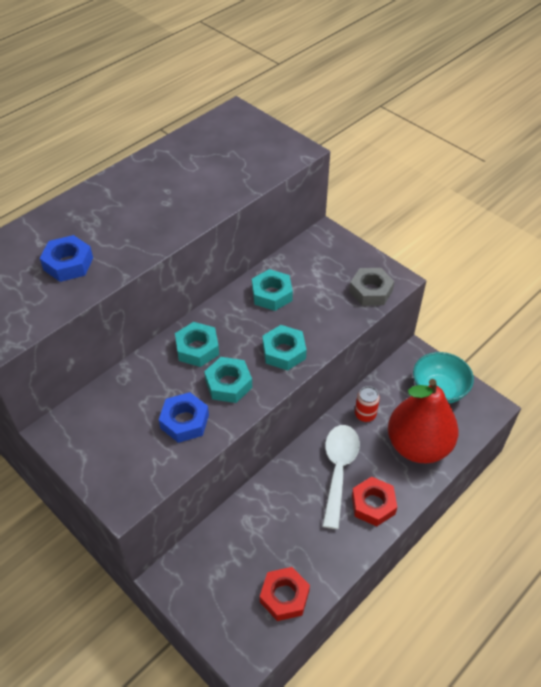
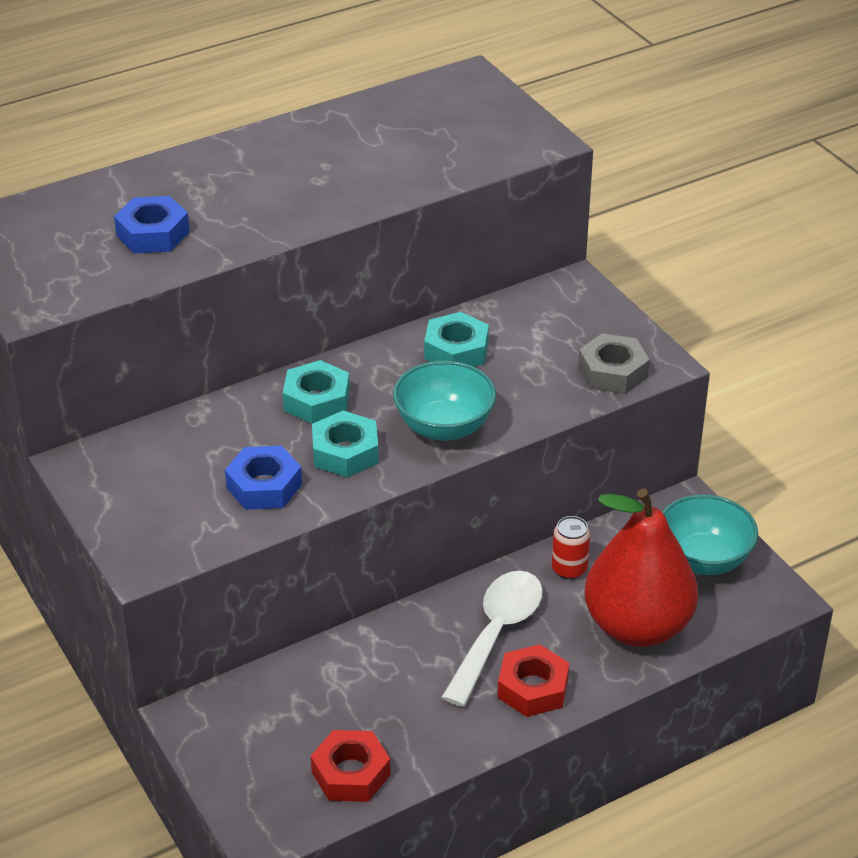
camera: 15 degrees right, 10 degrees down
turquoise nut [262,325,307,371] -> turquoise bowl [393,361,496,441]

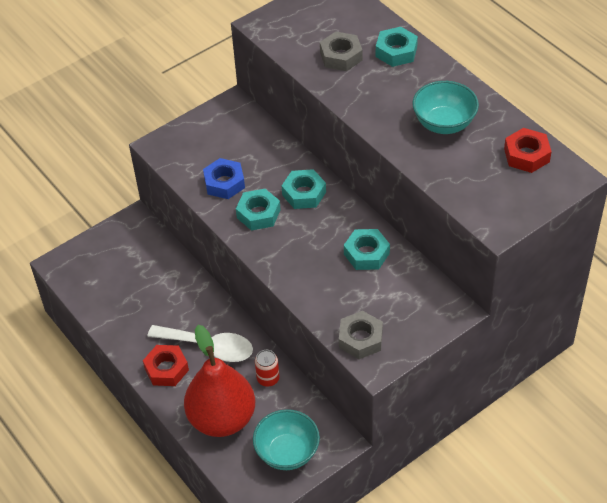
camera: 85 degrees right, 10 degrees up
blue nut [114,196,190,253] -> grey nut [320,32,362,71]
red nut [311,730,391,802] -> red nut moved to [504,128,552,173]
turquoise bowl [393,361,496,441] -> turquoise bowl moved to [413,81,479,134]
none -> turquoise nut [376,27,418,67]

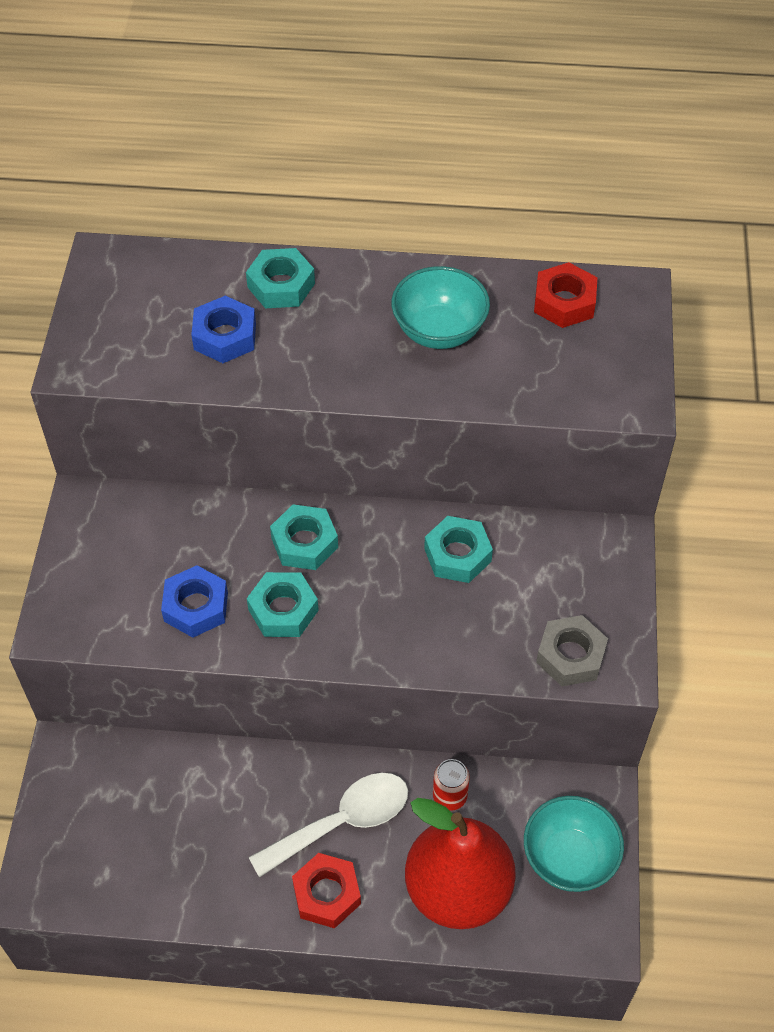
camera: 50 degrees left, 5 degrees up
grey nut [320,32,362,71] -> blue nut [191,296,256,363]

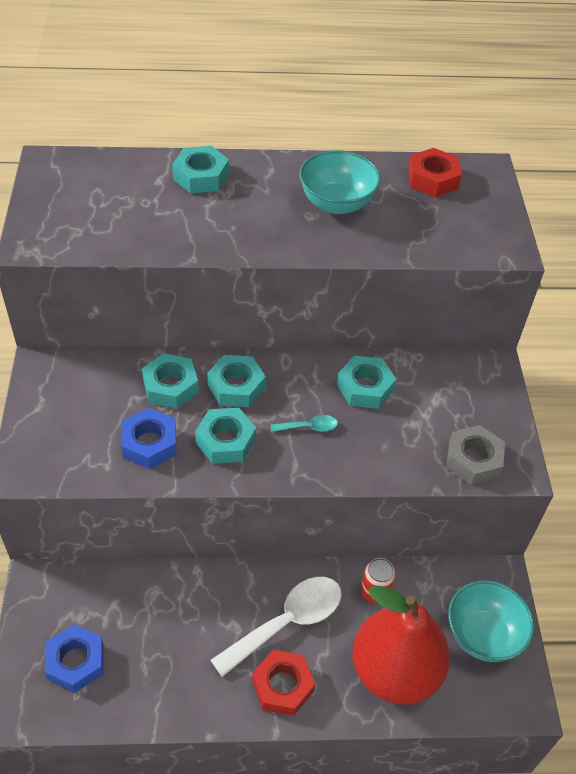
camera: 10 degrees left, 5 degrees down
blue nut [191,296,256,363] -> blue nut moved to [45,624,104,693]
none -> turquoise nut [142,353,199,409]
none -> turquoise spoon [270,415,338,432]

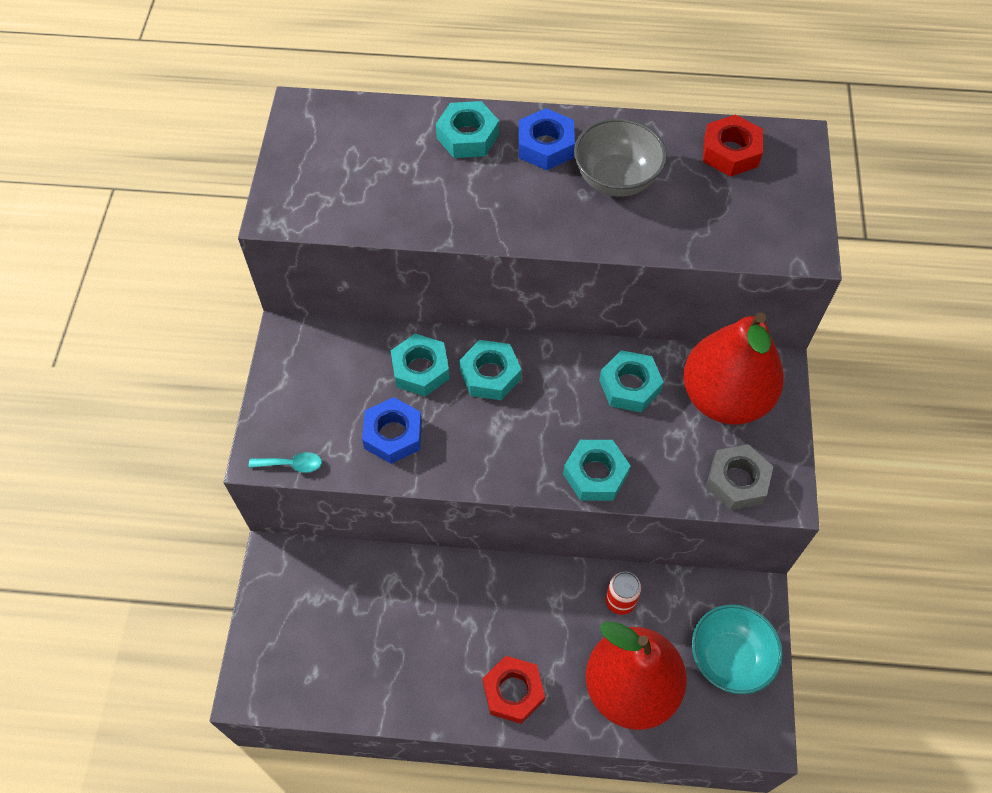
camera: 10 degrees right, 10 degrees up
blue nut [45,624,104,693] -> blue nut moved to [519,108,575,170]
turquoise nut [195,408,256,464] -> turquoise nut moved to [563,440,631,501]
white spoon [211,577,341,677] -> none
turquoise spoon [270,415,338,432] -> turquoise spoon moved to [249,452,322,473]
turquoise bowl [299,150,381,214] -> grey bowl [574,118,667,197]
none -> red pear [683,312,784,424]

